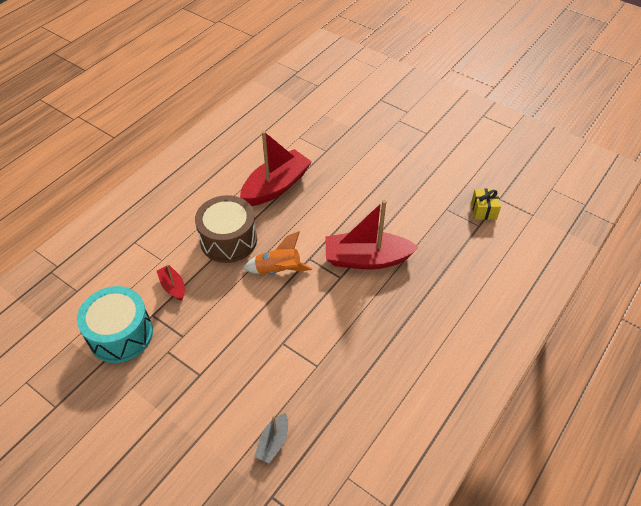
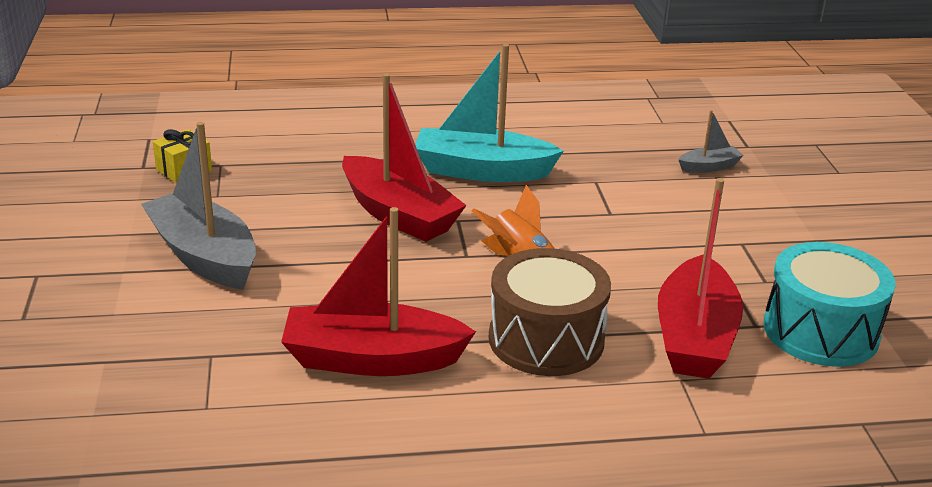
camera: 135 degrees left, 20 degrees down
red boat [157,265,185,301] -> red boat [658,178,743,379], size x2.10
none -> grey boat [141,122,256,290]
none -> turquoise boat [415,44,564,182]

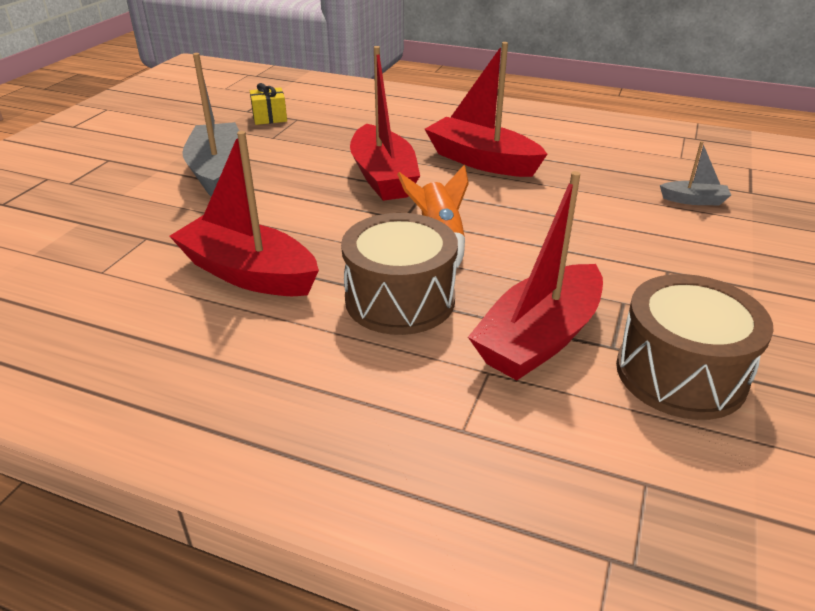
camera: 30 degrees right, 5 degrees up
turquoise boat [415,44,564,182] -> red boat [425,42,547,177]
turquoise drum [763,242,896,367] -> brown drum [616,274,774,420]

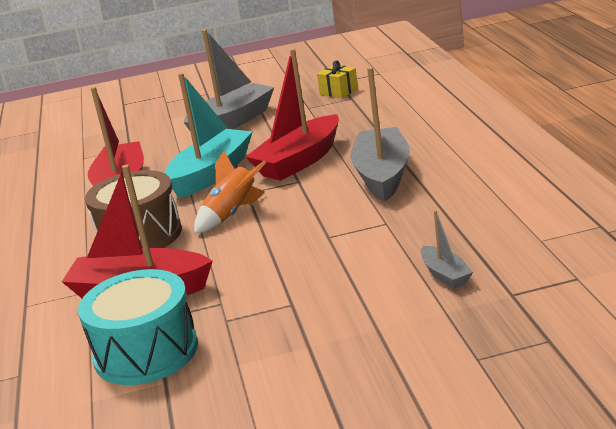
camera: 60 degrees right, 10 degrees down
red boat [425,42,547,177] -> grey boat [350,67,410,202]
brown drum [616,274,774,420] -> turquoise drum [78,269,198,385]
none -> turquoise boat [165,73,252,198]

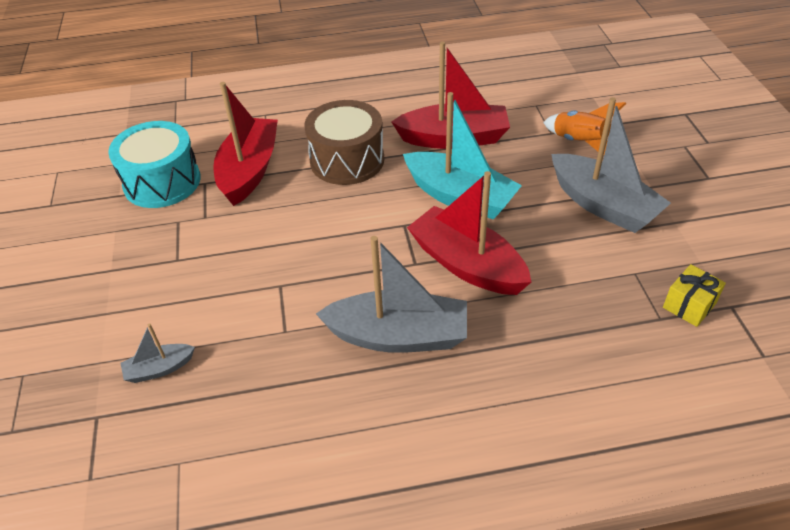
camera: 90 degrees right, 20 degrees up
orange rocket [194,151,266,234] -> orange rocket moved to [543,102,626,154]

